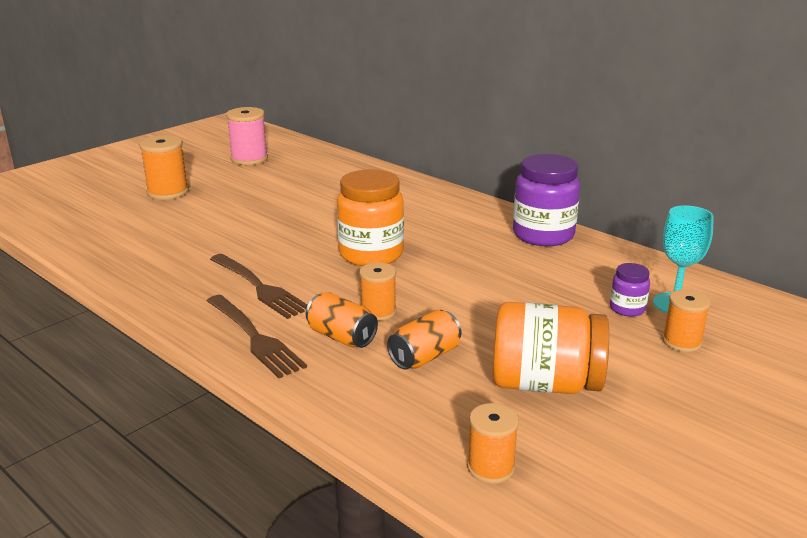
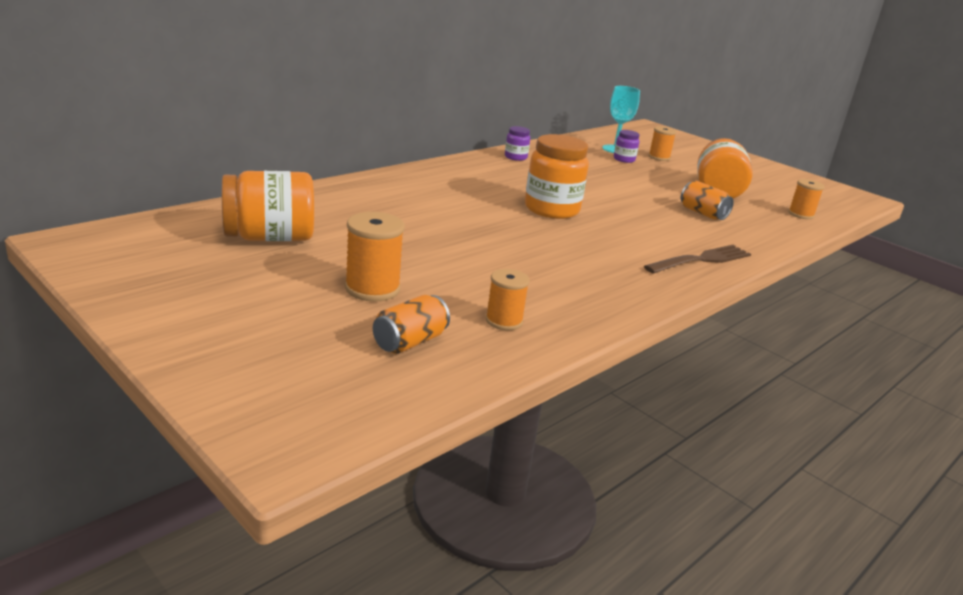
camera: 90 degrees left, 0 degrees up
brown fork [210,254,308,319] -> none
pink spool [226,107,268,165] -> orange jar [222,171,314,241]
orange can [306,292,378,348] -> orange can moved to [373,295,450,354]
orange spool [359,262,396,321] -> orange spool moved to [486,269,530,330]
purple jar [513,154,580,246] -> purple jar [505,126,530,161], size x0.49

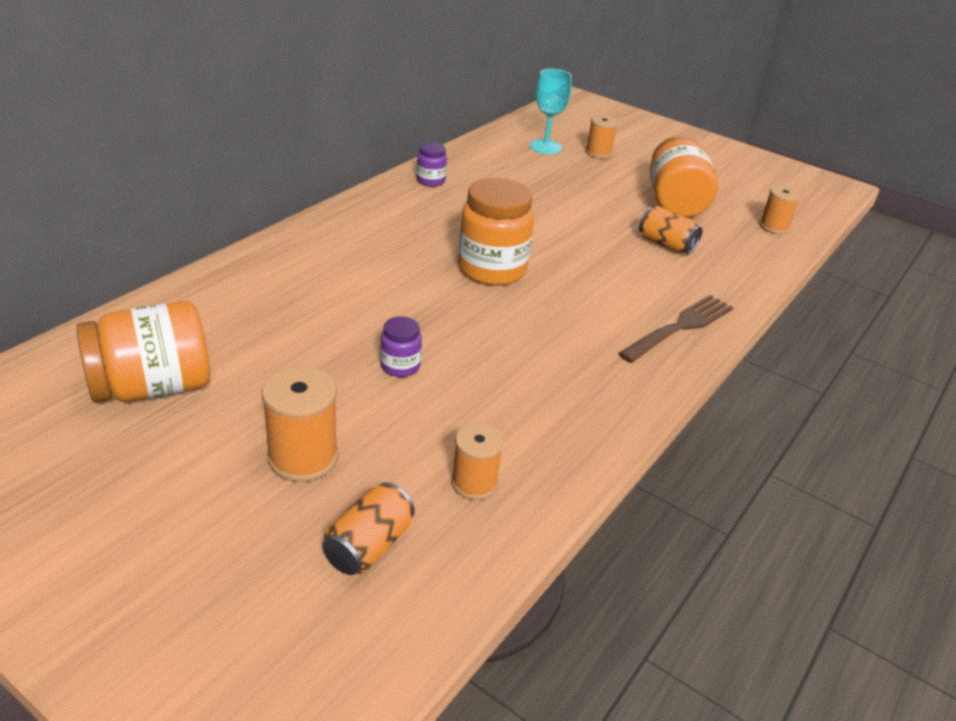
camera: 10 degrees left, 10 degrees up
purple jar [614,130,639,163] -> purple jar moved to [380,316,422,377]

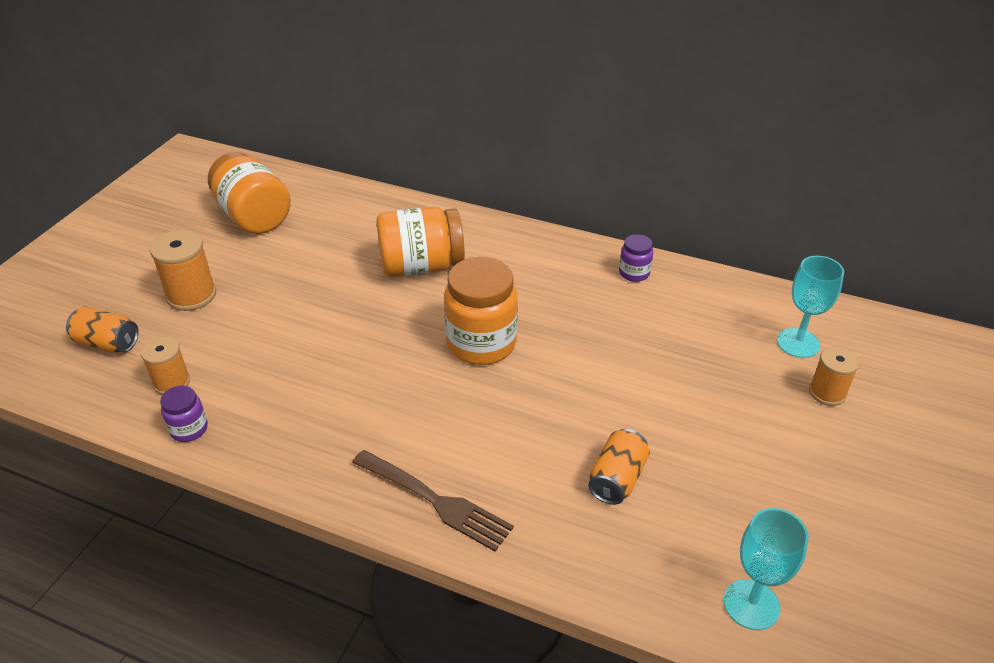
camera: 80 degrees right, 5 degrees up
purple jar [380,316,422,377] -> purple jar moved to [160,386,208,442]
orange jar [650,136,718,218] -> orange jar moved to [376,207,465,277]
orange spool [759,185,801,234] -> turquoise goblet [724,508,809,630]

